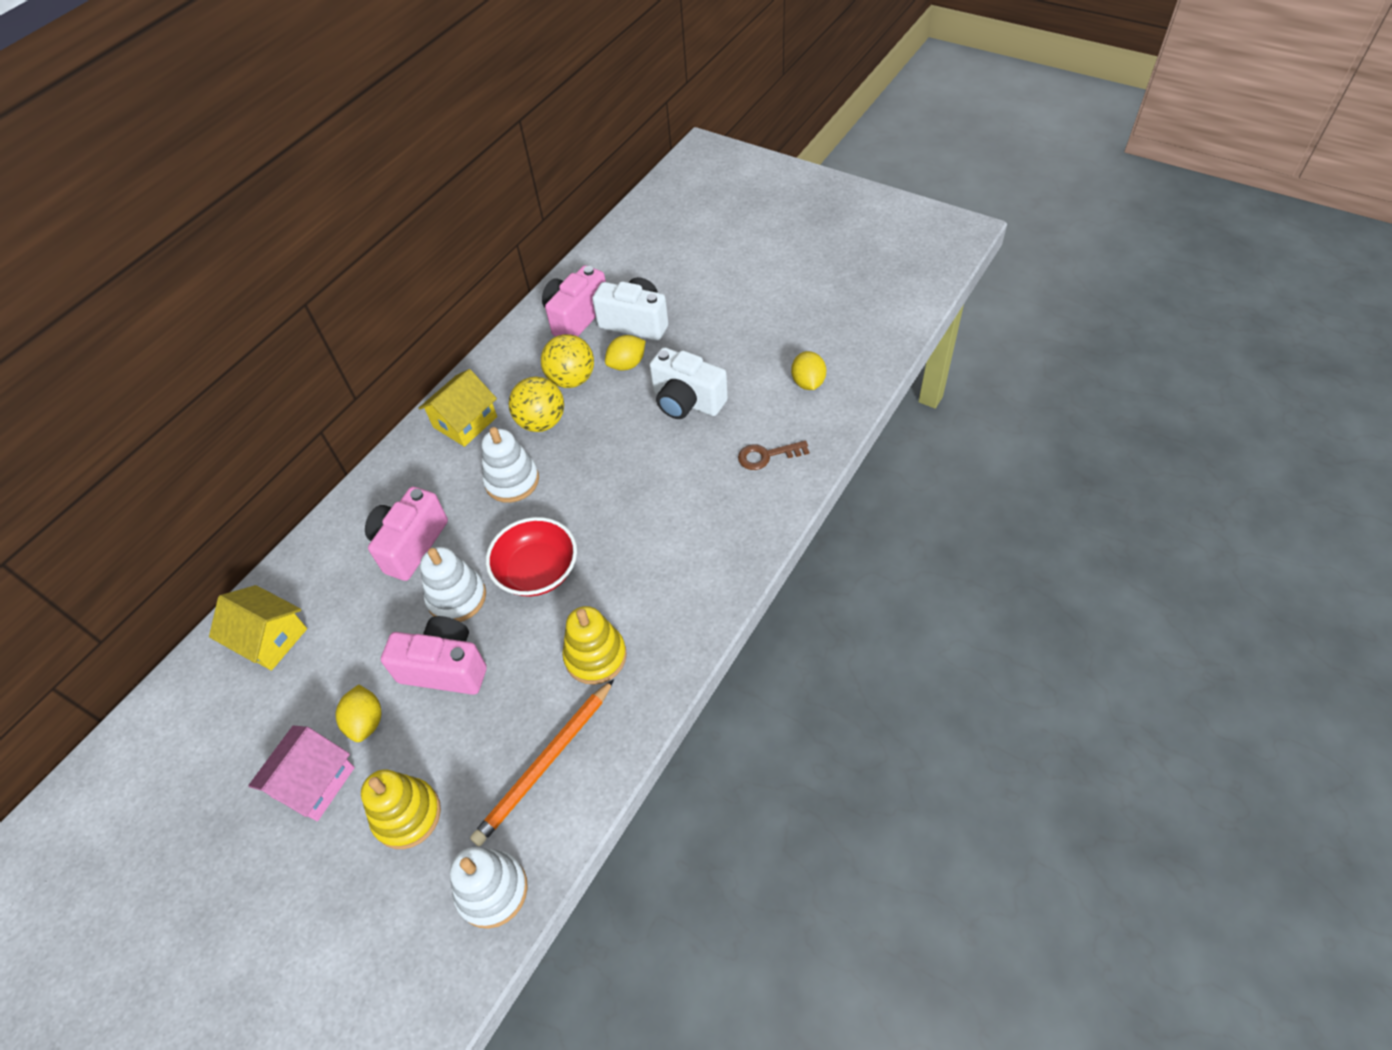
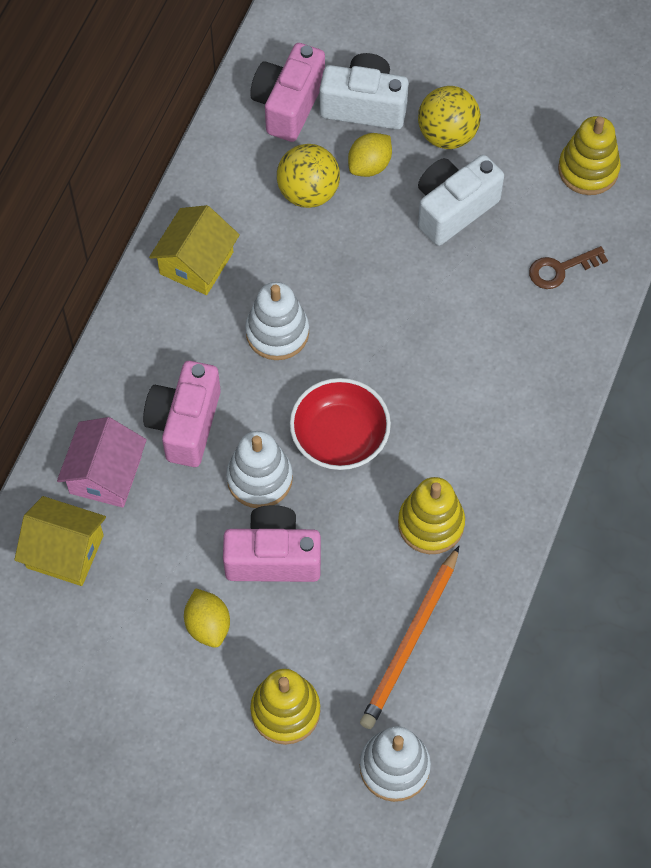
camera: 15 degrees left, 10 degrees up
pink house [248,726,355,821] -> pink house moved to [57,417,147,508]
yellow ball [509,377,564,432] -> yellow ball moved to [418,86,481,149]
white camera [650,347,728,419] -> white camera turned 120 degrees clockwise [418,155,504,246]
yellow lemon [791,351,826,390] -> yellow stacking toy [558,116,621,195]

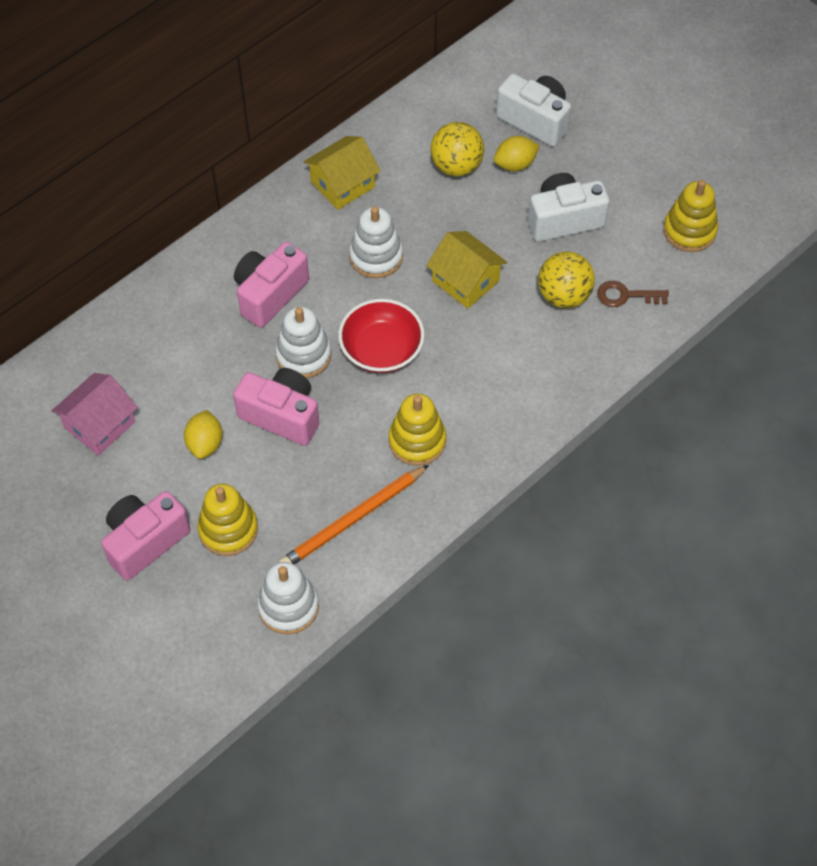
camera: 25 degrees right, 5 degrees down
yellow house [14,496,106,586] -> yellow house moved to [426,231,507,309]
pink house [57,417,147,508] -> pink house moved to [52,373,138,456]
pink camera [250,43,325,142] -> pink camera moved to [101,491,190,580]
yellow ball [418,86,481,149] -> yellow ball moved to [538,251,595,308]

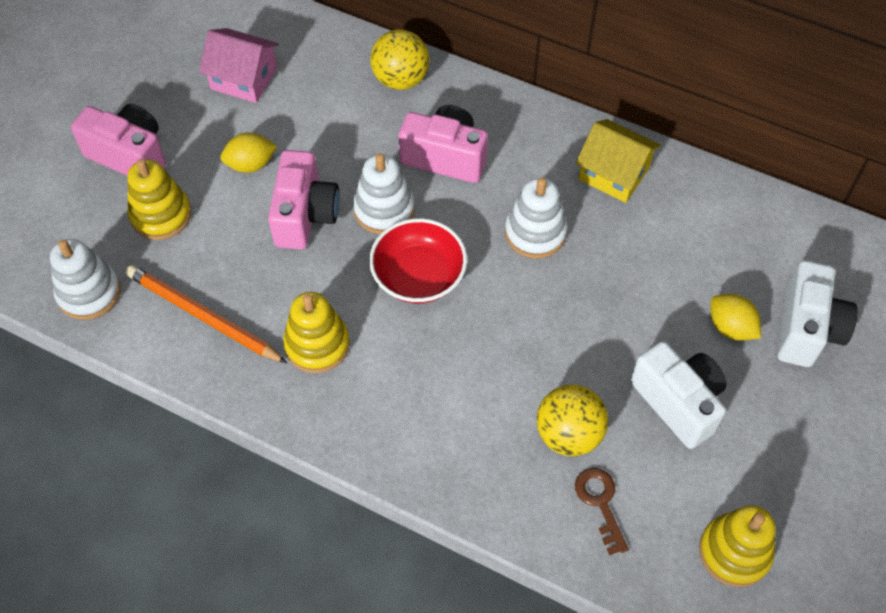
camera: 70 degrees right, 0 degrees up
yellow house [426,231,507,309] -> none
yellow ball [430,122,484,177] -> yellow ball moved to [370,29,429,90]

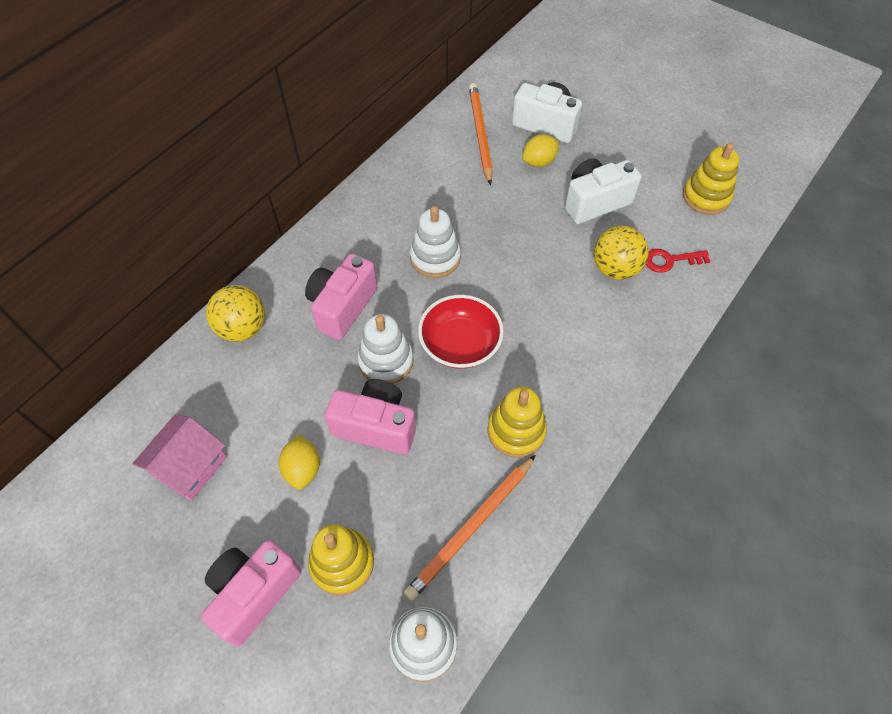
camera: 80 degrees left, 0 degrees up
brown key [575,468,629,555] -> red key [646,249,710,273]
yellow house [576,119,661,203] -> none
none -> orange pencil [469,83,493,185]

